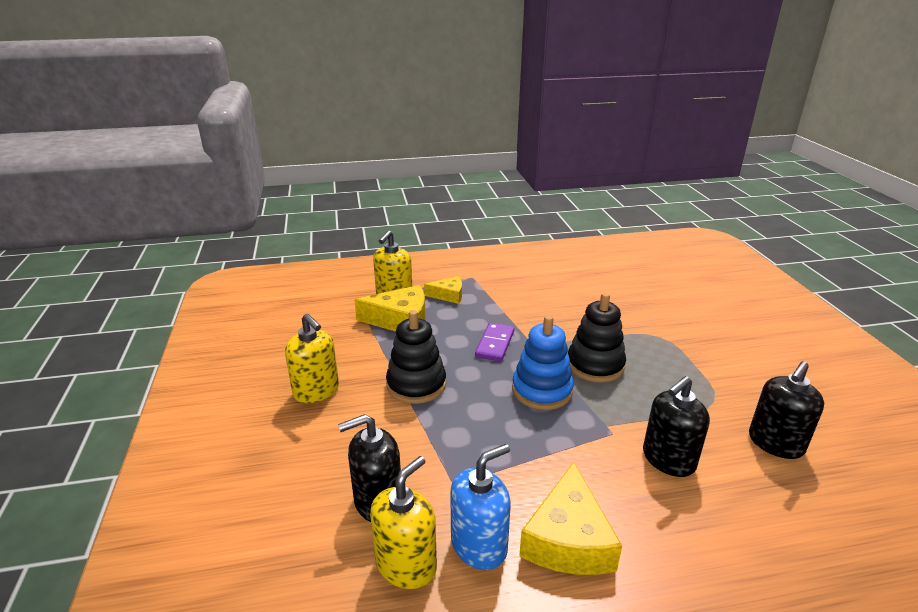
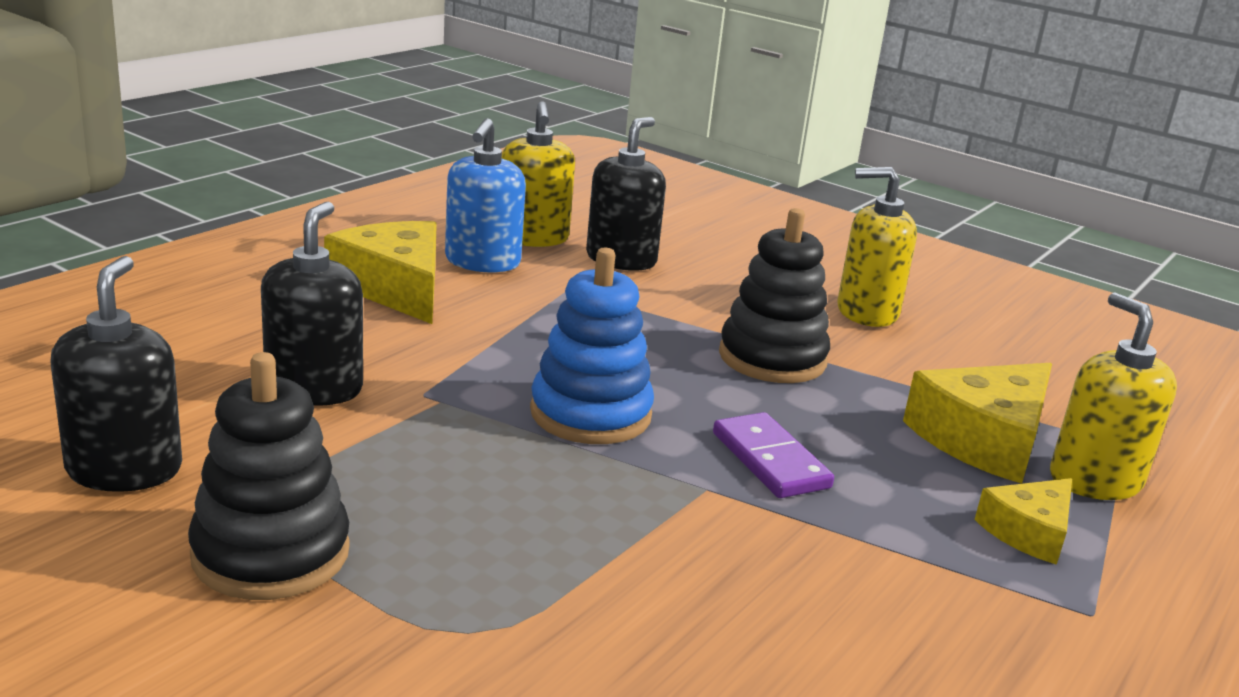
camera: 135 degrees right, 5 degrees down
black stacking toy [568,293,626,383] -> black stacking toy moved to [188,352,350,600]

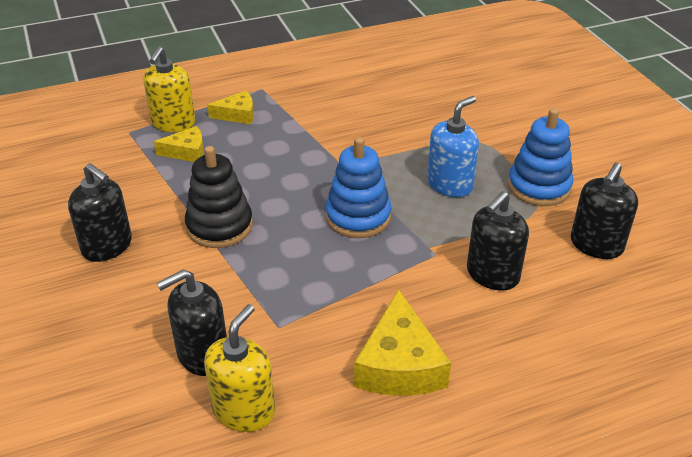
camera: 145 degrees left, 15 degrees up
black stacking toy [188,352,350,600] -> blue stacking toy [508,108,573,206]
blue soap dispenser [445,118,526,273] -> blue soap dispenser moved to [427,96,479,197]
purple domino [713,412,834,498] -> none
yellow soap dispenser [837,167,917,327] -> black soap dispenser [68,163,132,262]
yellow cheese [903,363,1052,484] -> yellow cheese [154,126,204,162], size x0.58

